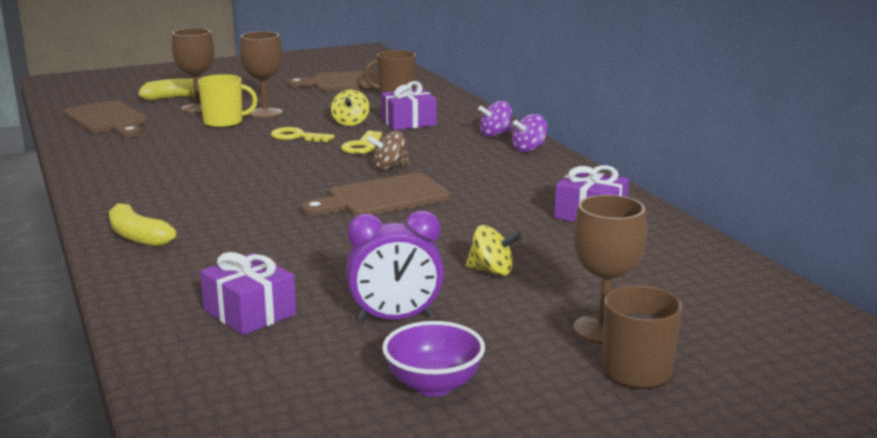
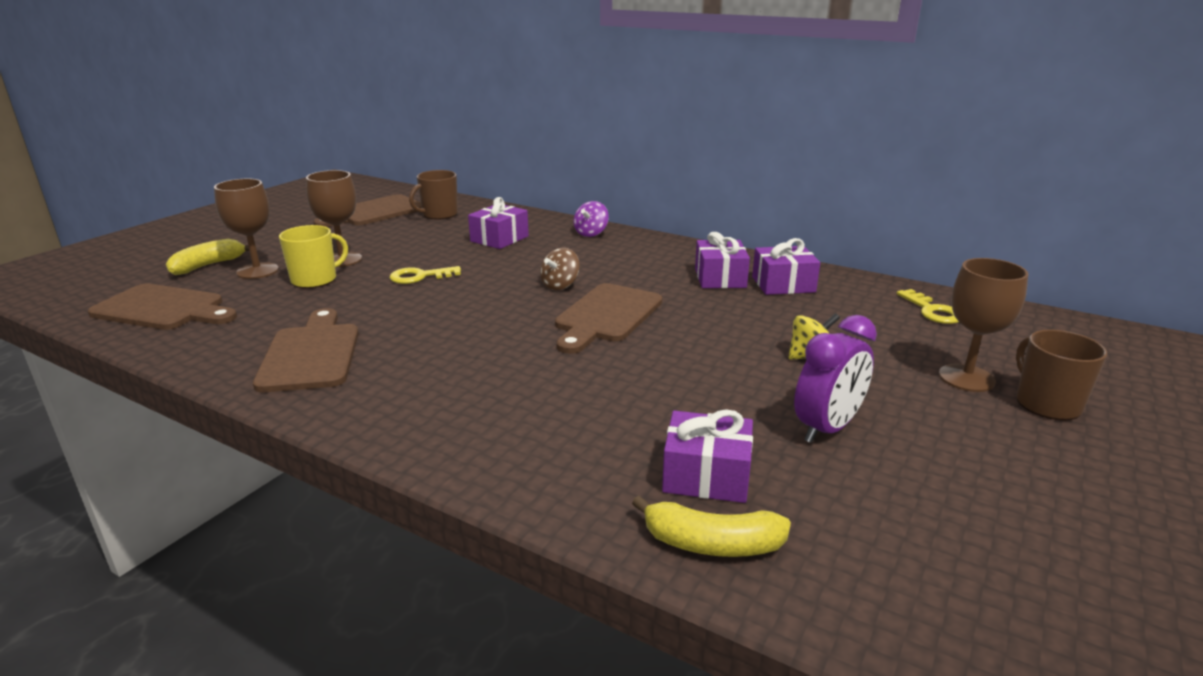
camera: 35 degrees left, 5 degrees up
yellow banana [109,202,177,247] -> yellow banana moved to [632,496,791,557]
yellow spinning top [331,90,369,126] -> none
yellow key [341,131,382,154] -> yellow key moved to [897,289,959,324]
purple bowl [382,321,485,396] -> none
purple spinning top [512,114,547,152] -> none
none -> brown cutting board [253,308,359,392]
none -> purple gift [695,232,750,288]

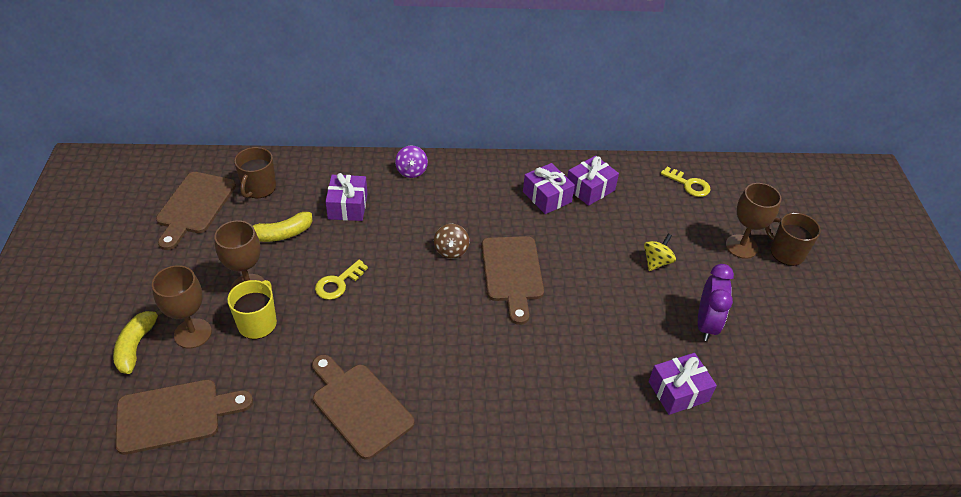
camera: 35 degrees left, 20 degrees up
yellow banana [632,496,791,557] -> yellow banana moved to [253,212,313,242]

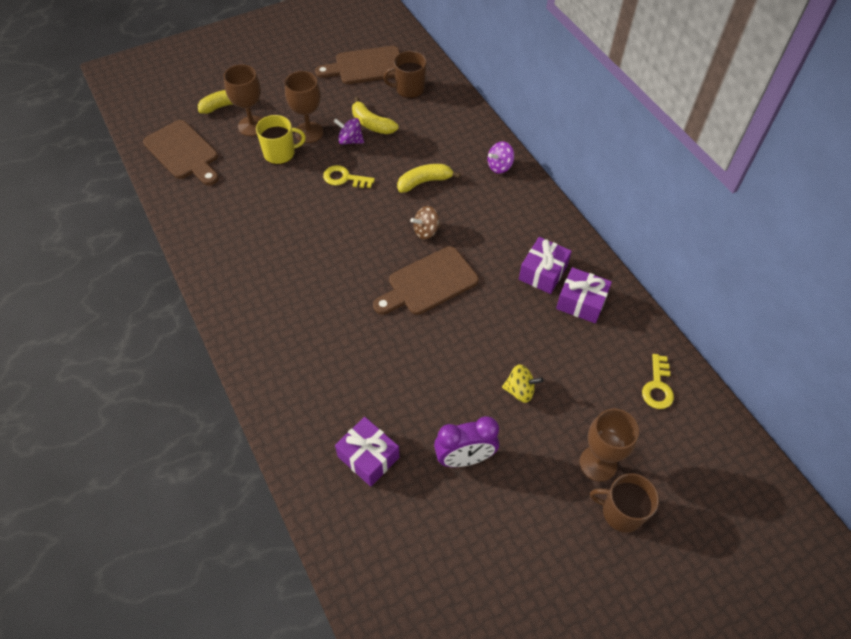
camera: 65 degrees right, 10 degrees up
brown cutting board [312,355,414,460] -> none
purple gift [325,173,367,221] -> none
brown mug [765,213,821,266] -> brown mug turned 90 degrees counterclockwise [590,473,659,533]
none -> purple spinning top [333,118,364,144]
none -> yellow banana [397,164,461,193]

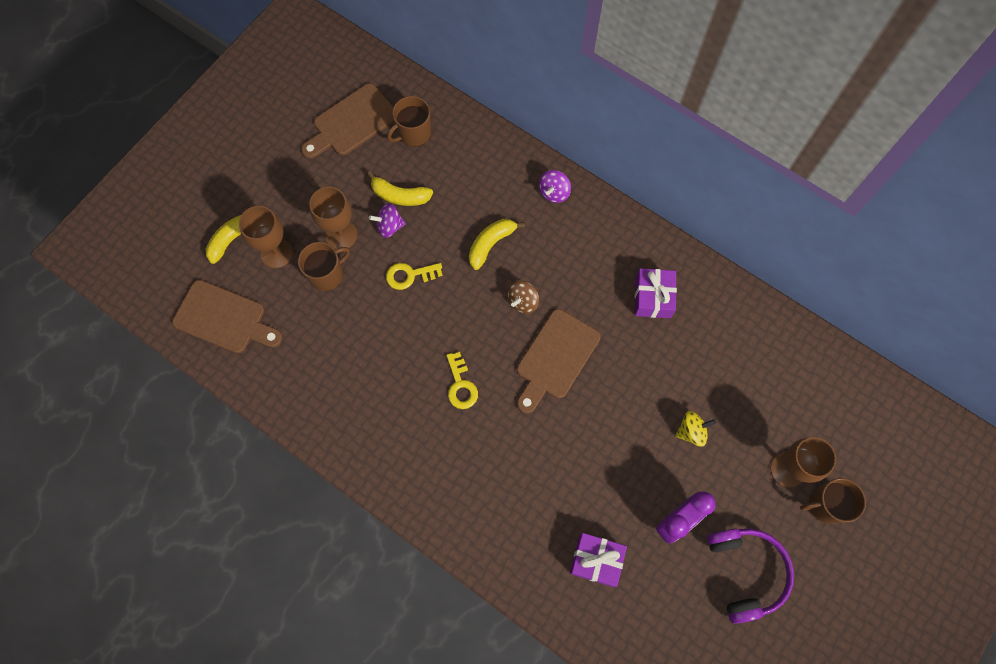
camera: 25 degrees left, 15 degrees up
yellow mug [256,115,306,165] -> brown mug [298,242,350,291]
purple gift [556,267,612,323] -> none
yellow key [642,354,674,409] -> yellow key moved to [446,352,478,409]
none -> purple headphones [707,528,794,624]

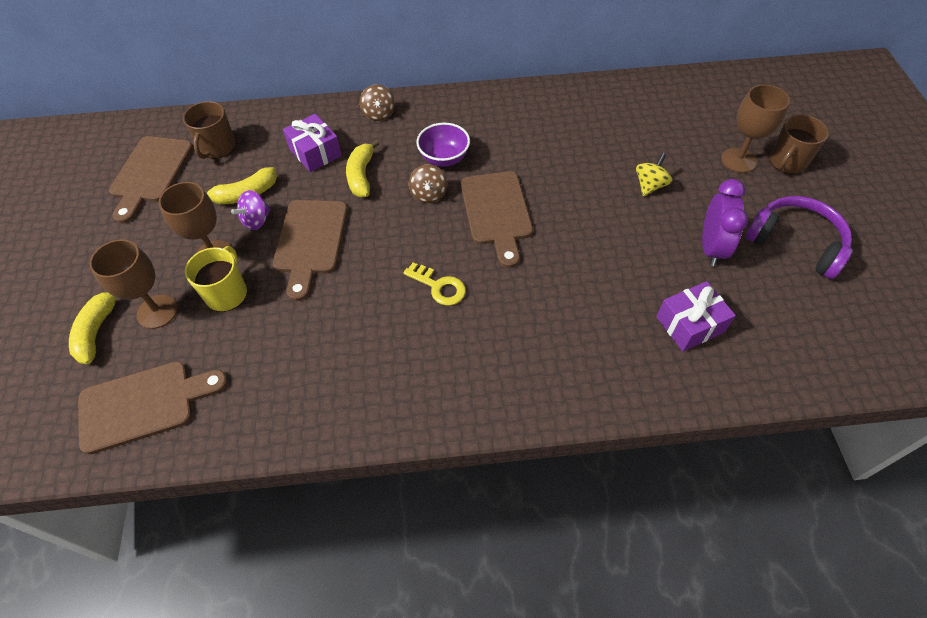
camera: 40 degrees left, 15 degrees down
brown mug [298,242,350,291] -> yellow mug [185,246,247,312]
yellow key [386,263,443,290] -> brown cutting board [273,200,348,301]
purple spinning top [539,170,571,203] -> brown spinning top [360,85,395,121]
purple gift [635,268,677,318] -> purple gift moved to [283,114,342,172]
none -> purple bowl [416,123,470,167]

